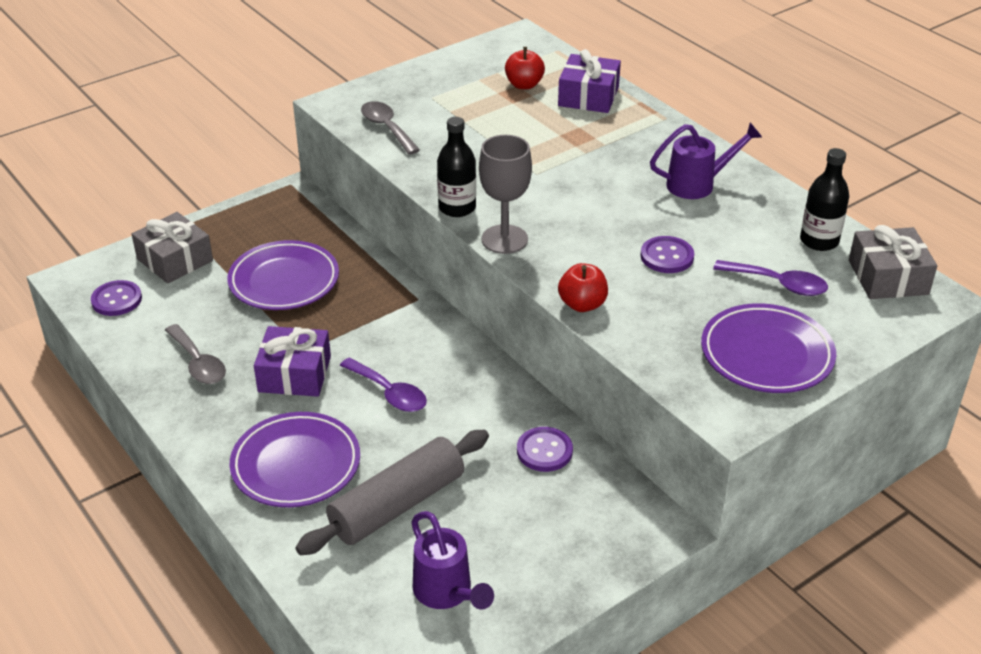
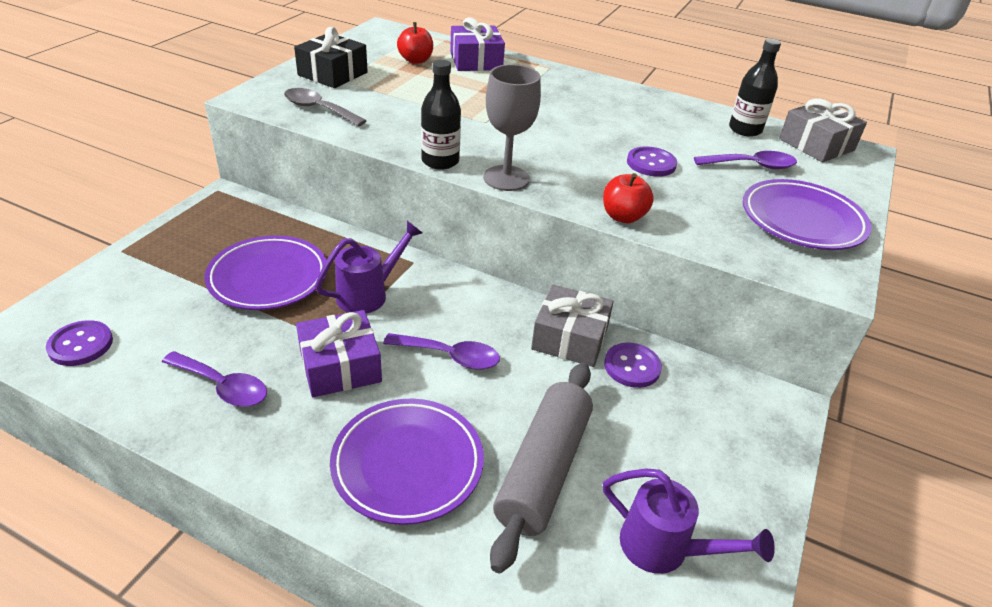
camera: 30 degrees left, 0 degrees up
grey gift [132,212,213,284] -> grey gift moved to [531,285,614,367]
grey spoon [165,324,226,384] -> purple spoon [162,351,267,407]
purple watering can [650,123,762,199] -> purple watering can moved to [315,221,422,313]
none -> black gift [294,27,368,88]

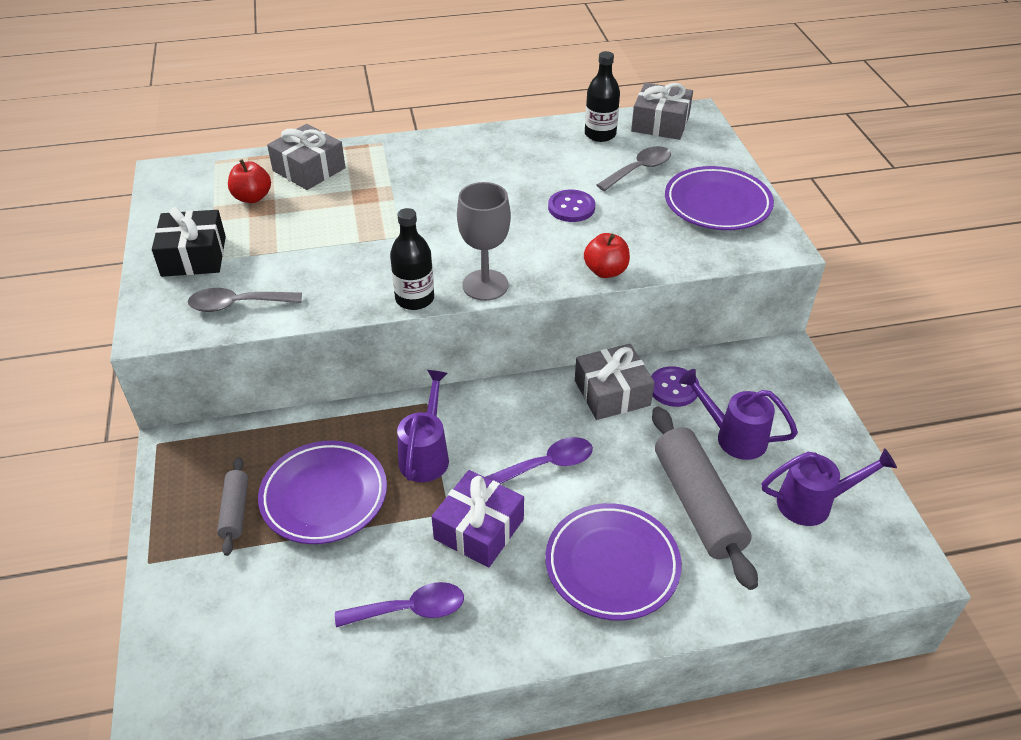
camera: 35 degrees left, 5 degrees up
purple button [46,320,113,366] -> none
purple gift [450,17,505,71] -> grey gift [267,124,346,190]
purple spoon [694,151,797,170] -> grey spoon [597,146,671,191]
none -> grey rolling pin [217,457,248,556]
none -> purple watering can [679,369,798,460]

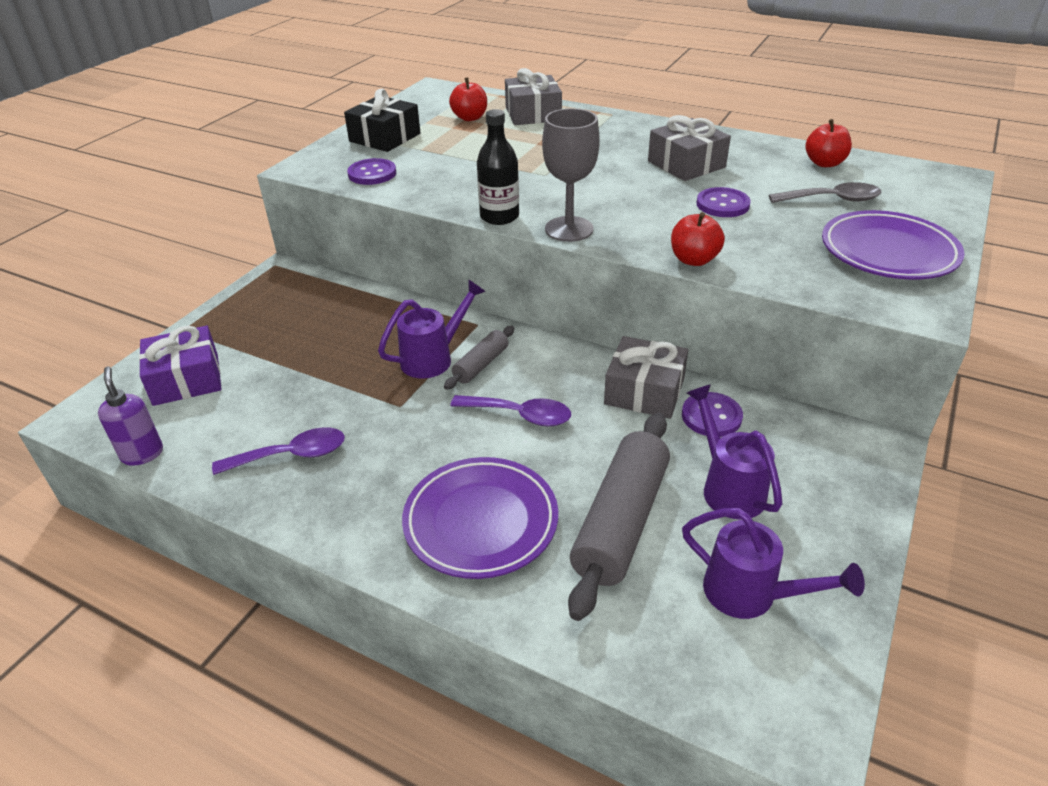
camera: 40 degrees right, 5 degrees down
grey spoon [188,288,302,312] -> purple button [347,158,396,185]
grey rolling pin [217,457,248,556] -> grey rolling pin moved to [444,326,514,390]
purple plate [258,441,387,544] -> none
purple spoon [335,582,464,627] -> purple spoon turned 45 degrees counterclockwise [212,427,345,475]
purple gift [432,470,524,568] -> purple gift moved to [139,326,222,406]
black bottle [585,51,620,142] -> red apple [805,119,852,167]
grey gift [631,83,693,140] -> grey gift moved to [648,115,731,181]
none -> purple soap dispenser [98,366,163,466]

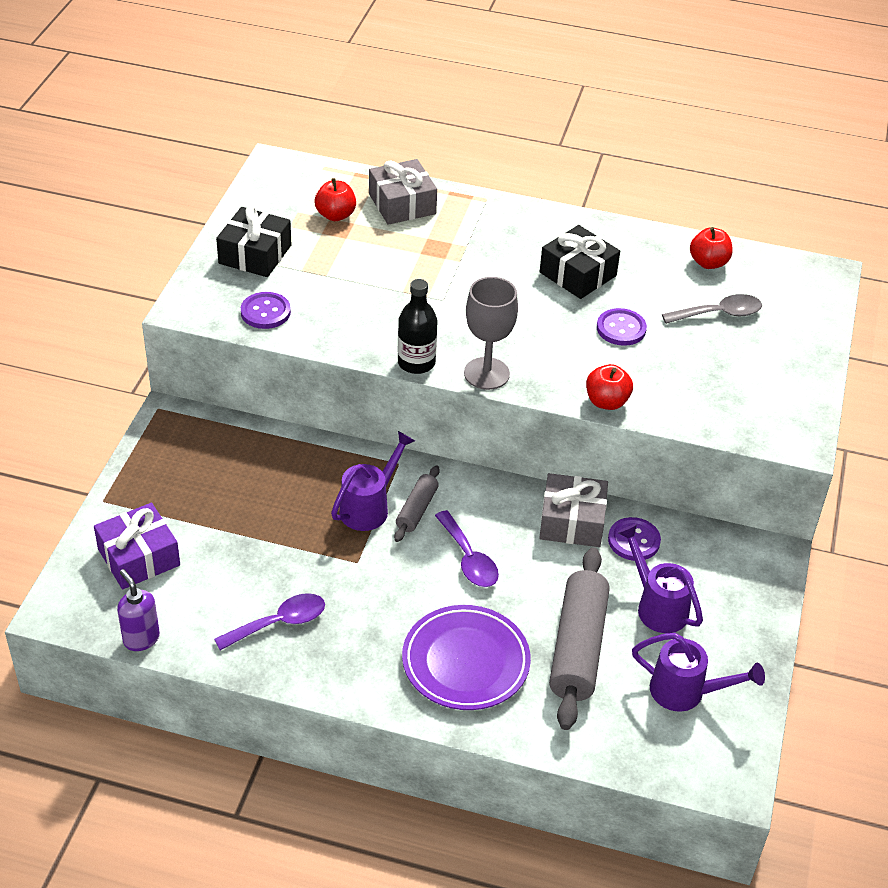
camera: 15 degrees left, 5 degrees up
purple spoon [450,395,571,426] -> purple spoon turned 60 degrees clockwise [435,510,499,587]
grey gift [648,115,731,181] -> black gift [540,225,620,299]
purple plate [822,210,965,280] -> none

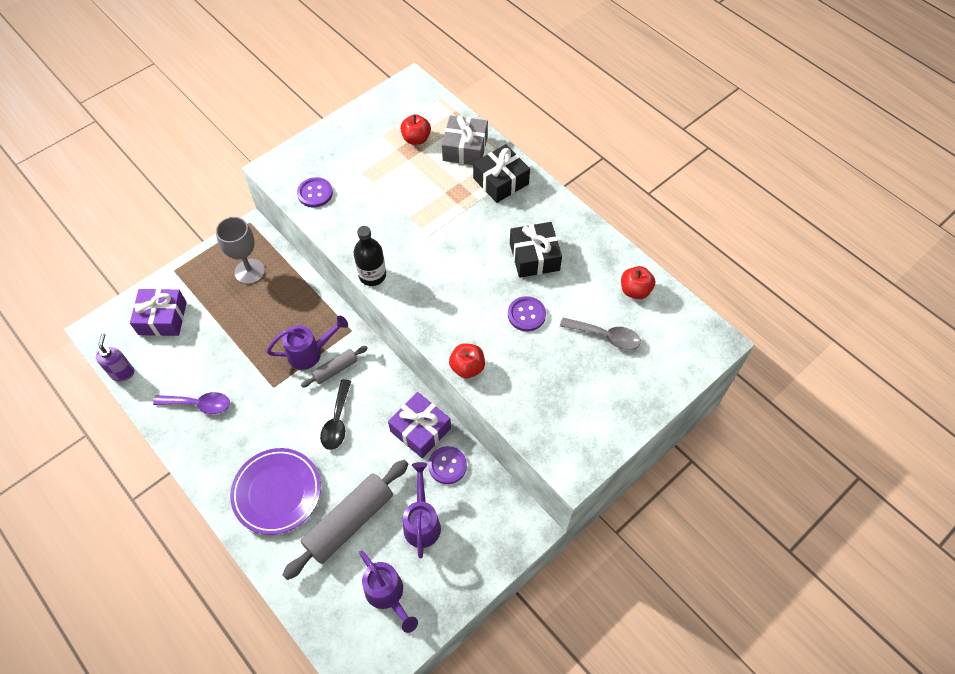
camera: 35 degrees right, 15 degrees up
black gift [216,206,291,277] -> black gift moved to [473,144,530,203]
purple spoon [435,510,499,587] -> black spoon [320,379,351,450]
grey goblet [464,277,518,390] -> grey goblet moved to [216,217,265,284]
grey gift [539,473,608,547] -> purple gift [388,392,451,458]

